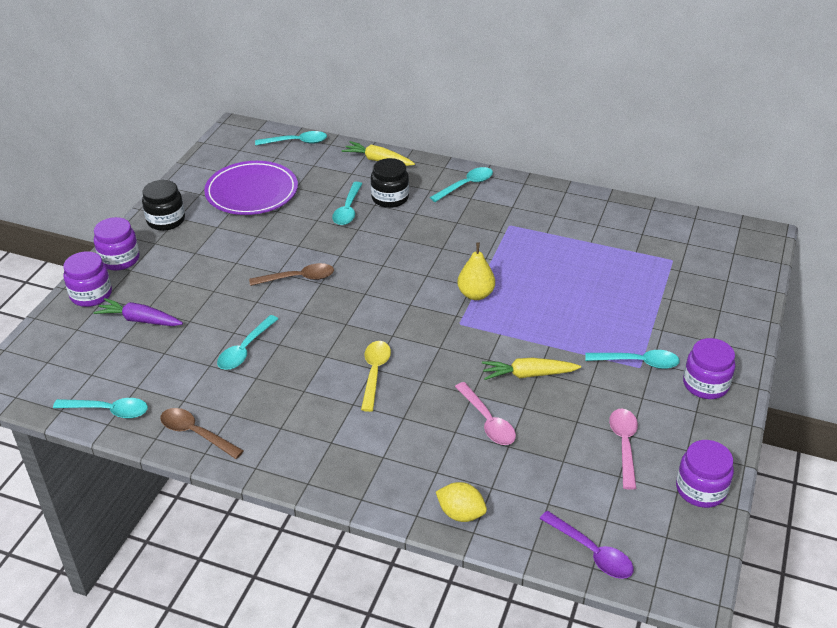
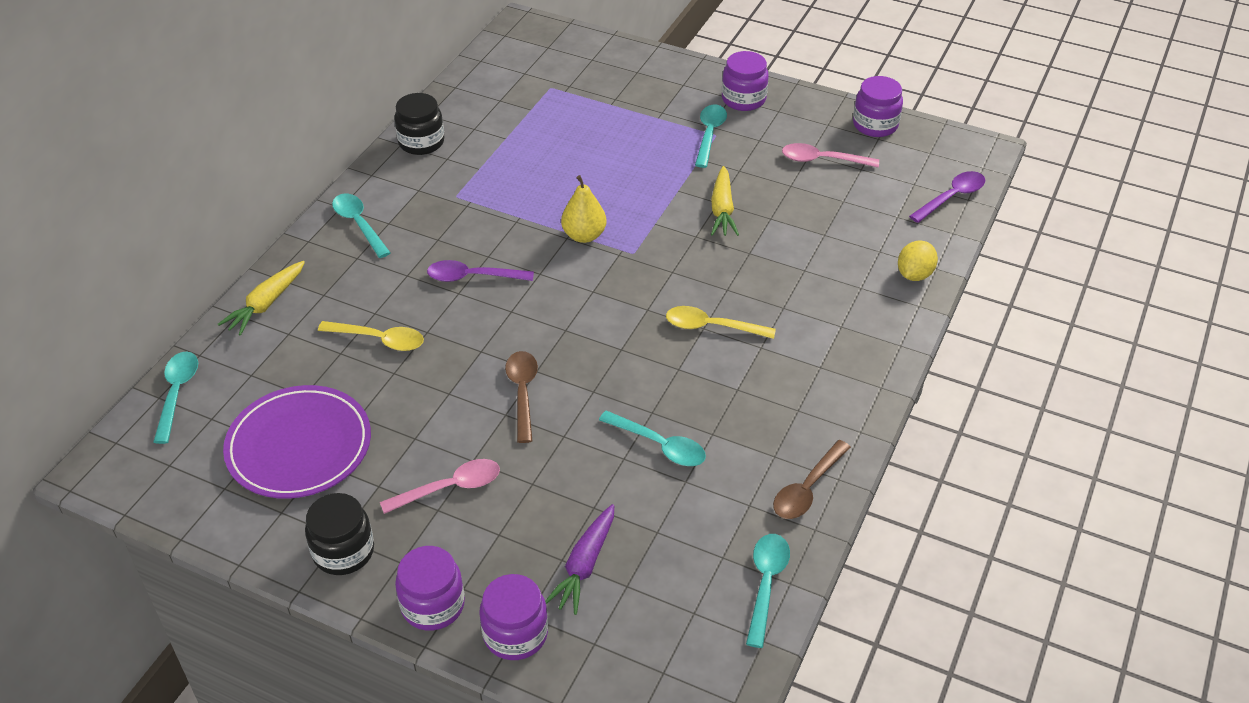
camera: 85 degrees left, 5 degrees up
turquoise spoon [332,182,362,225] -> yellow spoon [318,321,424,351]
black jar [371,158,409,208] -> black jar moved to [394,93,444,155]
pink spoon [455,382,516,445] -> pink spoon moved to [380,459,500,514]
none -> purple spoon [427,260,534,282]

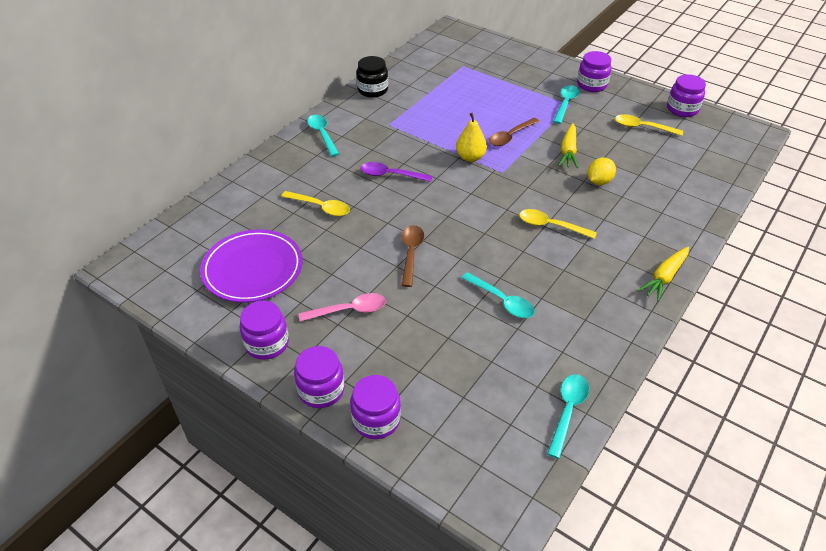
camera: 10 degrees right, 0 degrees up
turquoise spoon [153,352,198,444] -> none
yellow carrot [218,261,305,336] -> yellow carrot moved to [638,247,689,302]
black jar [305,493,374,575] -> purple jar [240,301,289,360]
purple carrot [545,504,614,615] -> none
brown spoon [773,440,851,519] -> brown spoon moved to [489,118,540,146]
pink spoon [782,143,879,167] -> yellow spoon [615,114,683,136]
yellow lemon [898,241,938,281] -> yellow lemon moved to [587,158,616,185]
purple spoon [909,171,985,223] -> none

